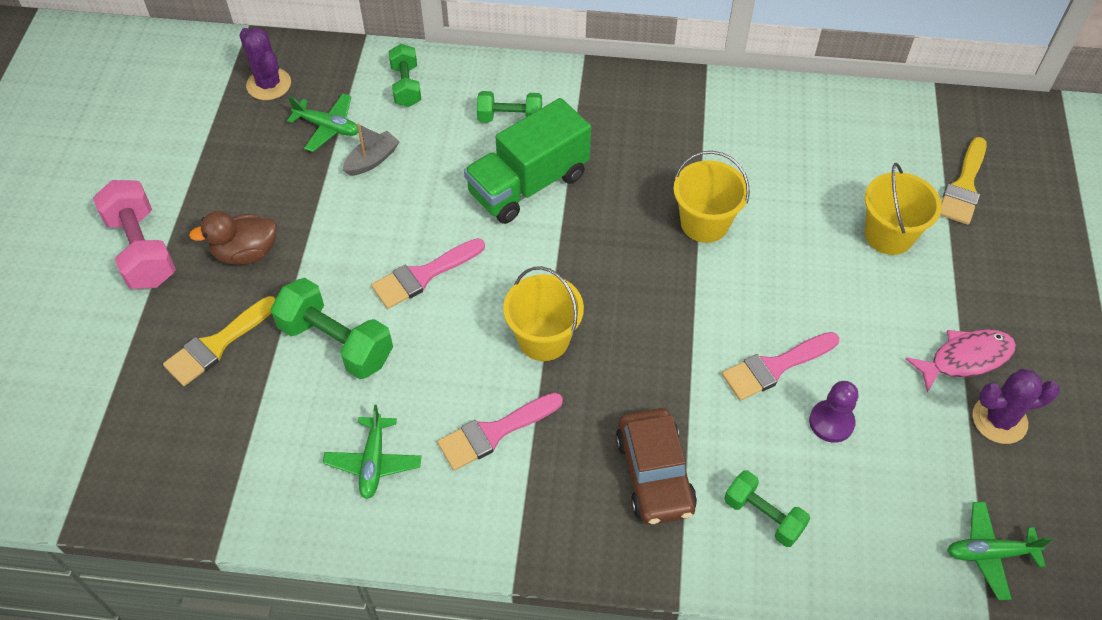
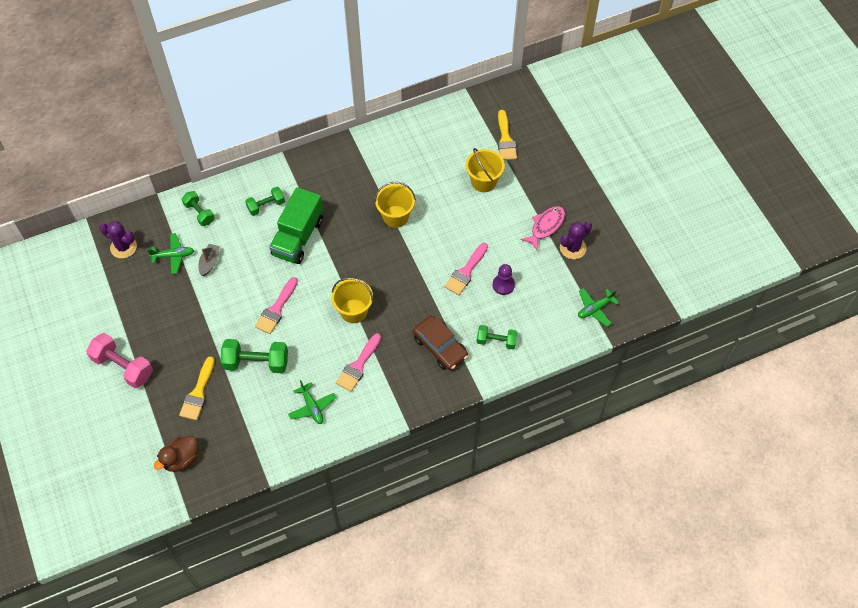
camera: 30 degrees left, 5 degrees up
brown duck [189,211,277,265] -> brown duck moved to [154,436,198,472]

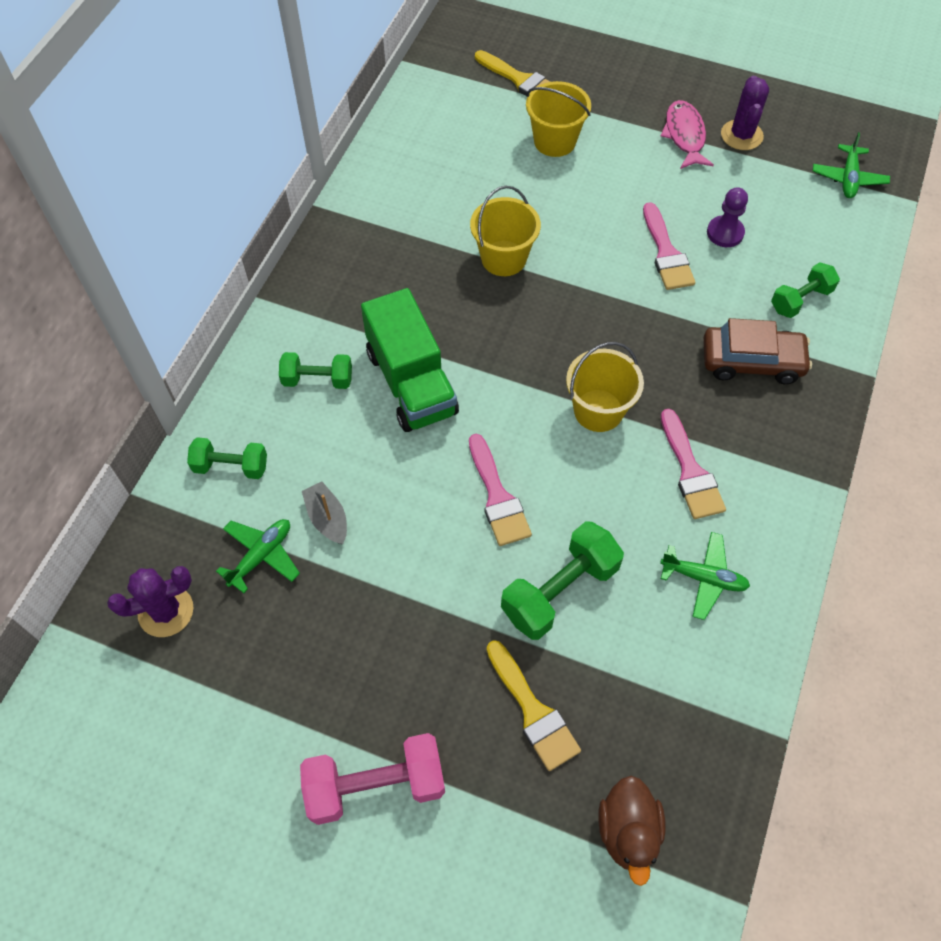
camera: 45 degrees left, 0 degrees up
green dumbbell [245,187,285,216] -> green dumbbell turned 75 degrees clockwise [279,352,352,389]

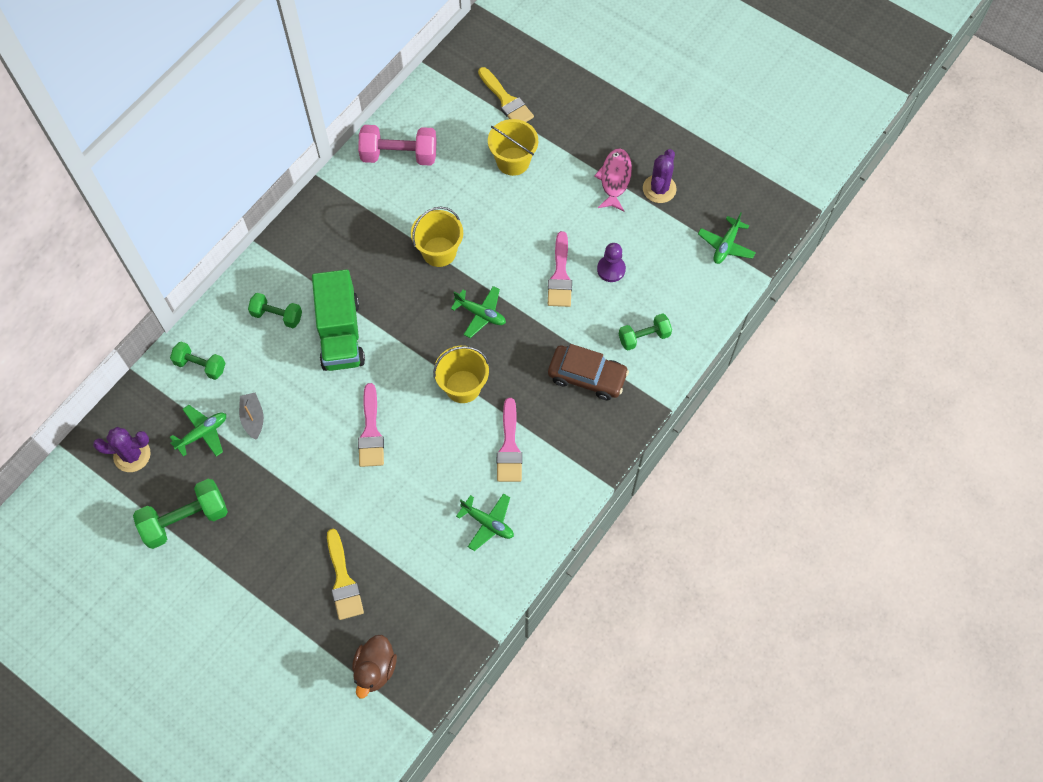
camera: 15 degrees right, 5 degrees up
pink dumbbell [300,733,445,825] -> pink dumbbell moved to [358,125,437,166]
green dumbbell [501,521,624,640] -> green dumbbell moved to [133,479,228,549]
none -> green plane [451,286,506,338]

